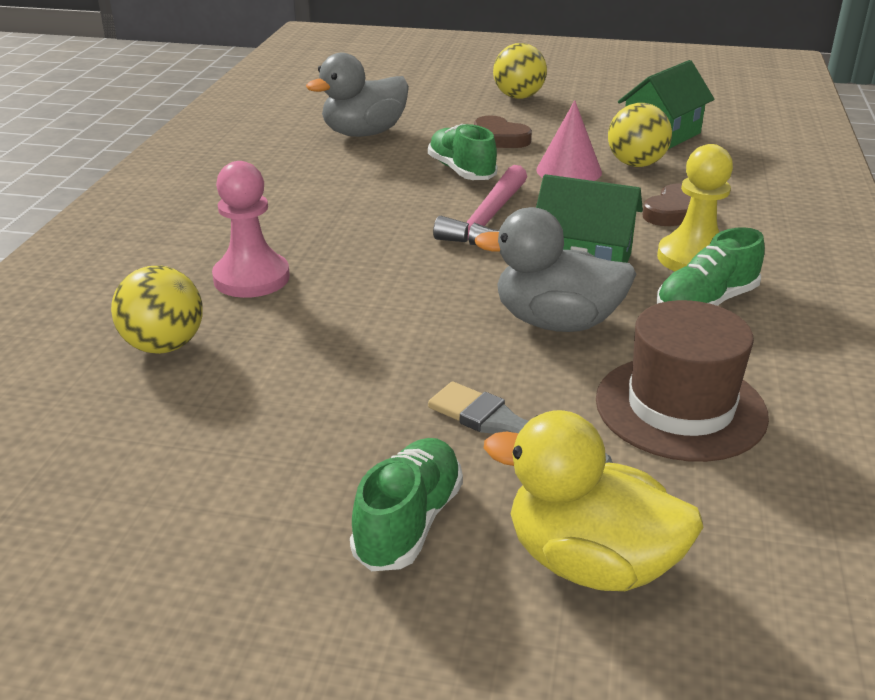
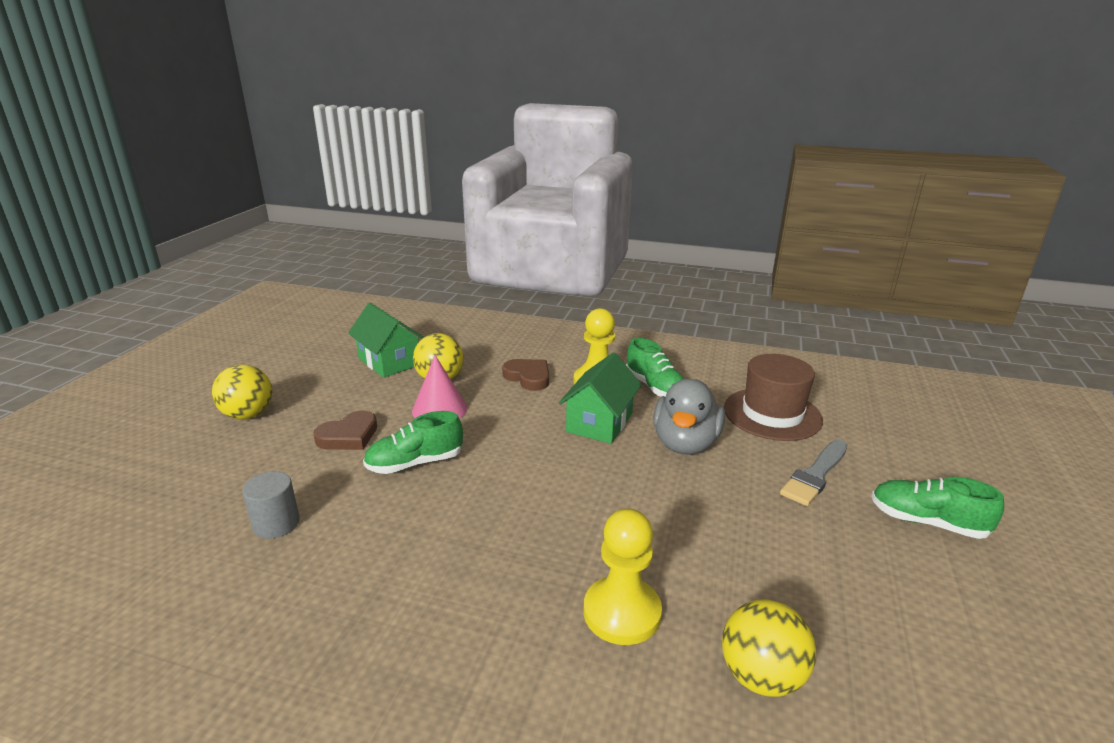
camera: 85 degrees left, 5 degrees down
pink pawn [212,161,290,298] -> yellow pawn [584,508,662,645]
grey duck [306,53,409,137] -> grey cylinder [242,471,300,539]
pink hammer [433,165,527,245] -> none
yellow duck [484,410,704,591] -> none

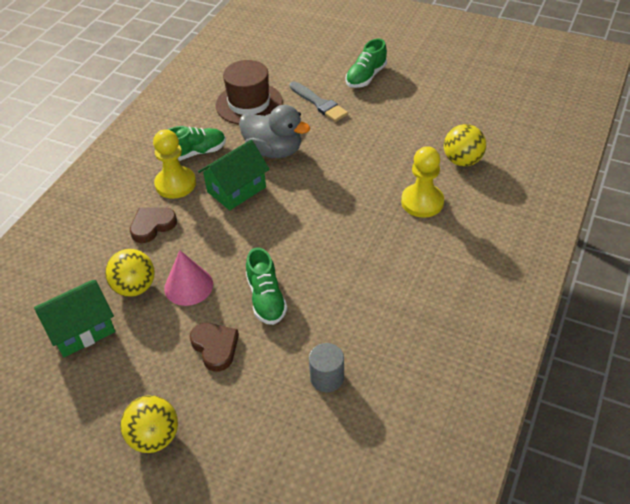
camera: 80 degrees left, 20 degrees up
green house [559,352,642,444] -> green house turned 75 degrees counterclockwise [198,140,269,210]

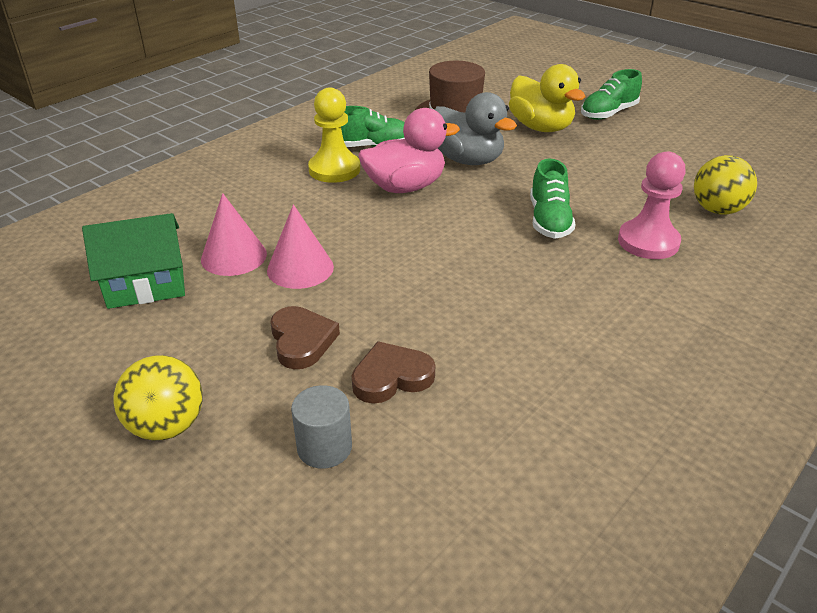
camera: 15 degrees right, 10 degrees down
yellow ball [105,249,155,297] -> pink cone [201,193,267,276]
brown heart [130,207,177,243] -> brown heart moved to [352,341,435,404]
green house [198,140,269,210] -> pink duck [359,108,460,193]
green shoe [246,247,287,325] -> green shoe moved to [530,158,576,239]
grey brush [290,81,348,122] -> yellow duck [509,64,585,132]
grey cylinder [309,343,344,393] -> grey cylinder moved to [291,385,352,469]
yellow pawn [401,146,444,218] -> pink pawn [618,152,686,259]

